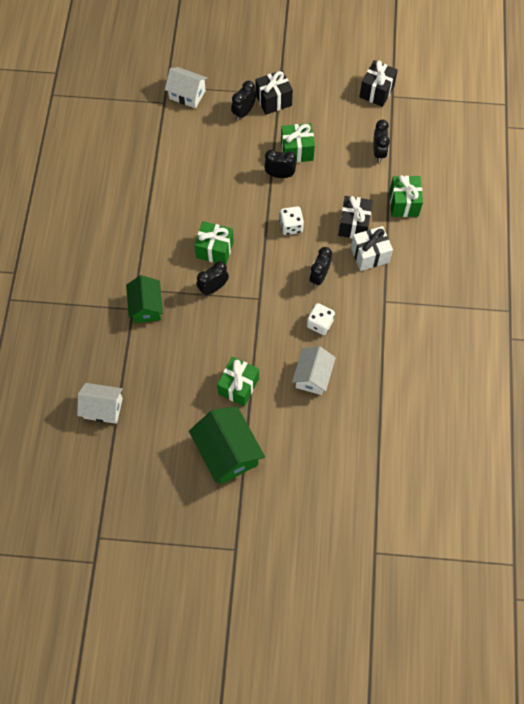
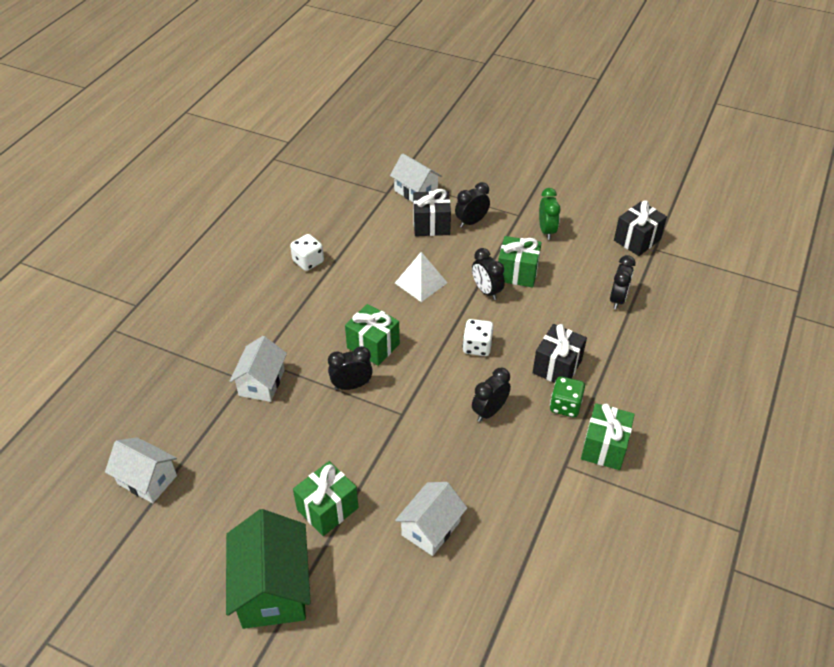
camera: 20 degrees right, 20 degrees down
green house [126,275,163,323] -> white house [229,336,287,402]
black gift [255,70,293,115] -> black gift moved to [413,189,451,236]
black clock [264,150,296,178] -> black clock turned 150 degrees counterclockwise [472,248,505,300]
white dice [307,303,335,335] -> white dice moved to [290,234,324,271]
white gift [351,226,393,271] -> green dice [550,376,585,418]
green gift [389,175,423,217] -> green gift moved to [581,403,635,470]
none -> white pyramid [395,252,447,302]
none -> green clock [539,188,561,240]

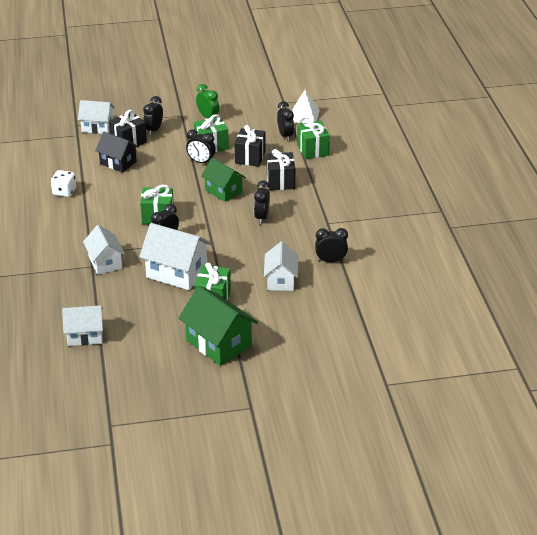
camera: 35 degrees left, 10 degrees down
white pyramid [395,252,447,302] -> white pyramid moved to [292,90,320,123]
white dice [463,319,494,356] -> green house [201,158,246,202]
green dice [550,376,585,418] -> none
green gift [581,403,635,470] -> green gift moved to [297,119,330,159]
black gift [614,200,667,256] -> black gift moved to [235,125,265,167]
none -> black house [95,132,139,173]
none -> white house [139,223,212,290]
none -> black clock [315,228,348,262]

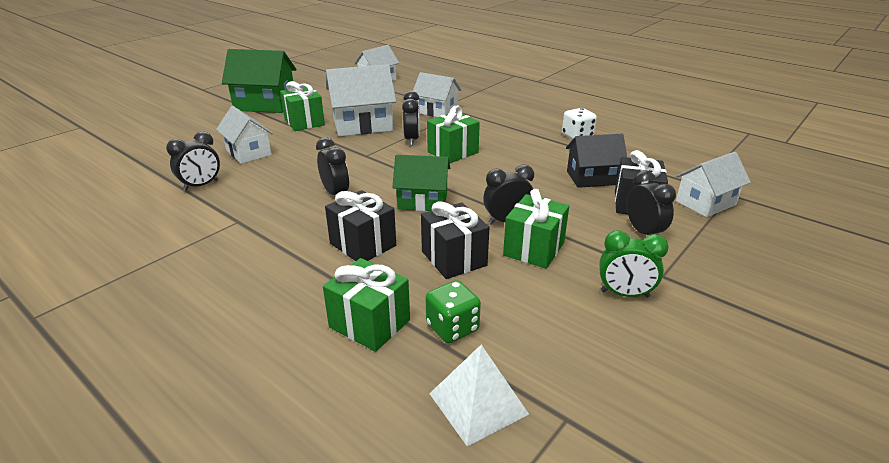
camera: 140 degrees right, 5 degrees down
black clock [277,101,294,141] -> green dice [426,280,481,343]

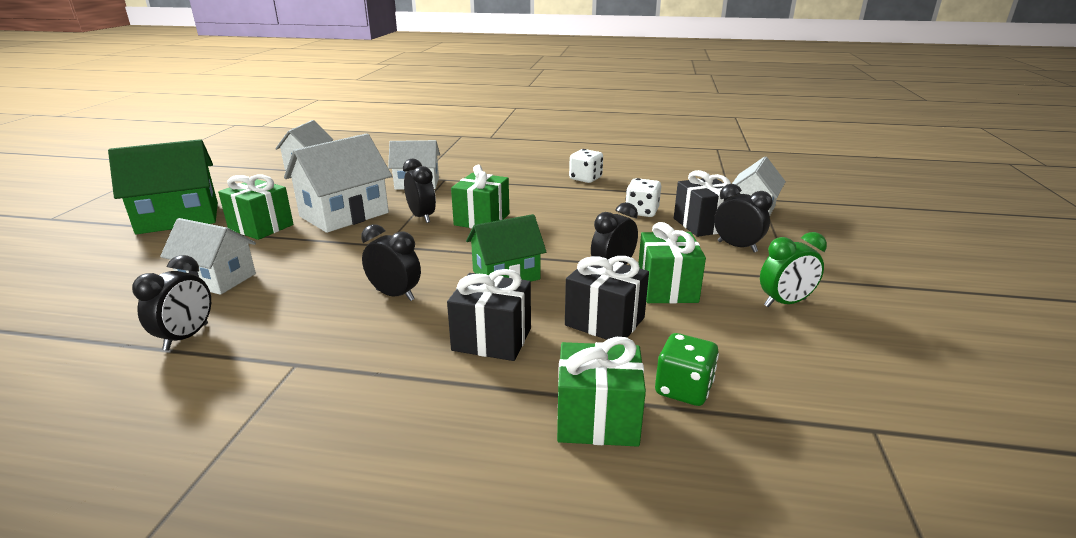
camera: 30 degrees left, 5 degrees down
white pyramid [429,345,529,446] -> none
black house [566,134,627,188] -> white dice [626,178,661,217]

